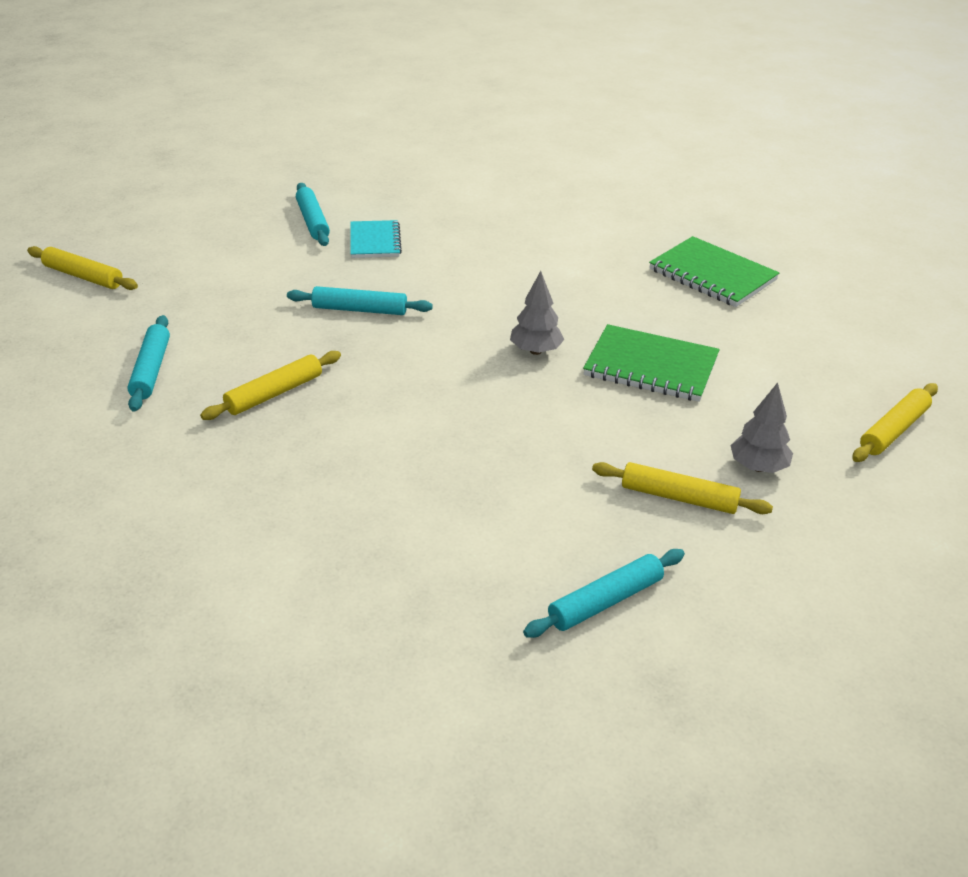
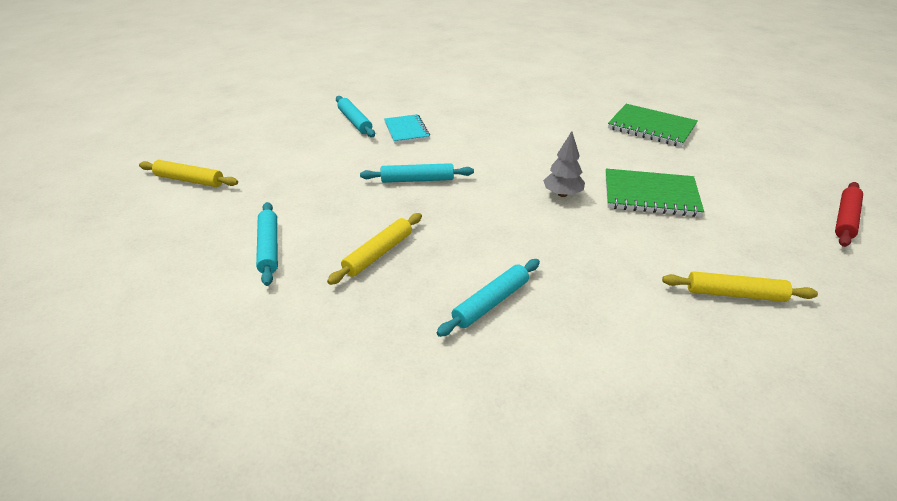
camera: 10 degrees left, 0 degrees up
turquoise rolling pin [523,549,685,638] -> turquoise rolling pin moved to [436,259,540,337]
grey tree [730,382,793,473] -> none
yellow rolling pin [853,383,938,462] -> red rolling pin [835,182,863,247]

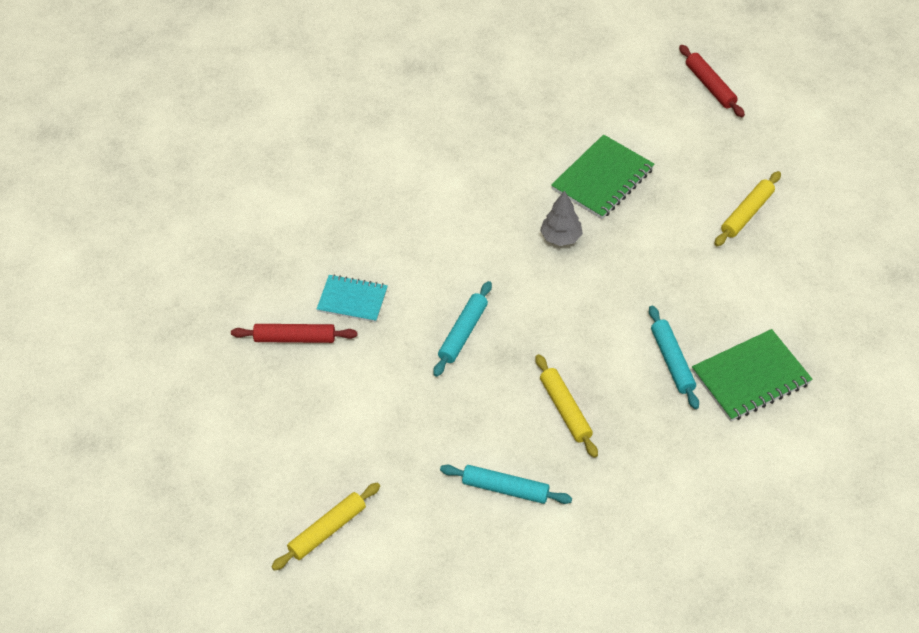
camera: 60 degrees left, 15 degrees up
turquoise rolling pin [336,96,375,137] -> red rolling pin [231,324,357,343]
green notebook [608,104,698,147] -> green notebook moved to [692,329,813,421]

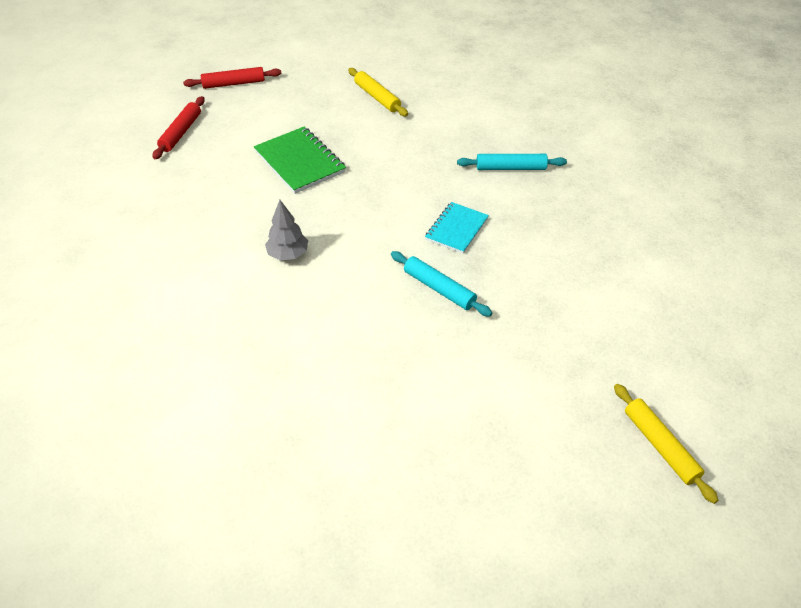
camera: 75 degrees left, 5 degrees down
red rolling pin [231,324,357,343] -> red rolling pin moved to [153,96,205,159]
turquoise notebook [317,274,388,322] -> turquoise notebook moved to [425,202,489,254]
turquoise rolling pin [440,465,572,504] -> none
yellow rolling pin [535,354,598,458] -> none
grey tree [540,190,583,246] -> grey tree moved to [265,200,308,261]
green notebook [692,329,813,421] -> none

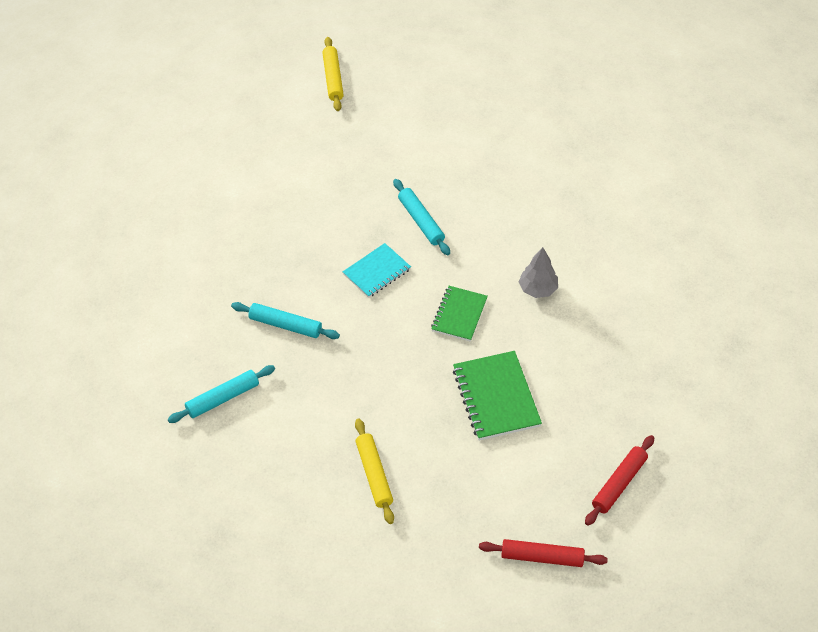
camera: 160 degrees left, 5 degrees up
none -> turquoise rolling pin [168,365,275,423]
none -> green notebook [431,286,488,342]

